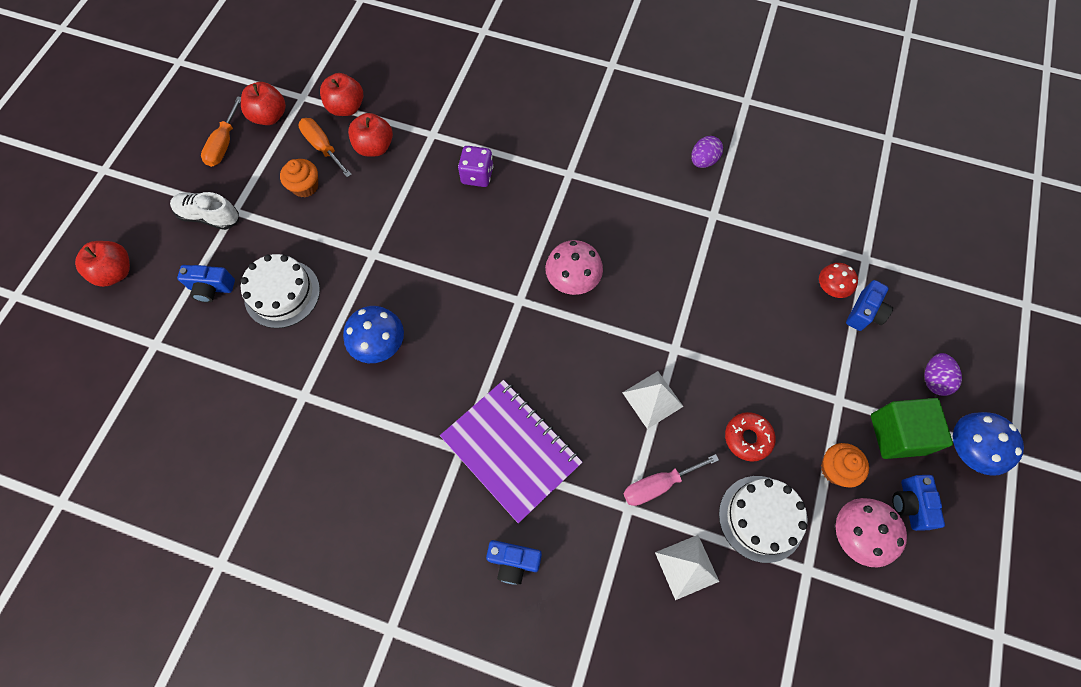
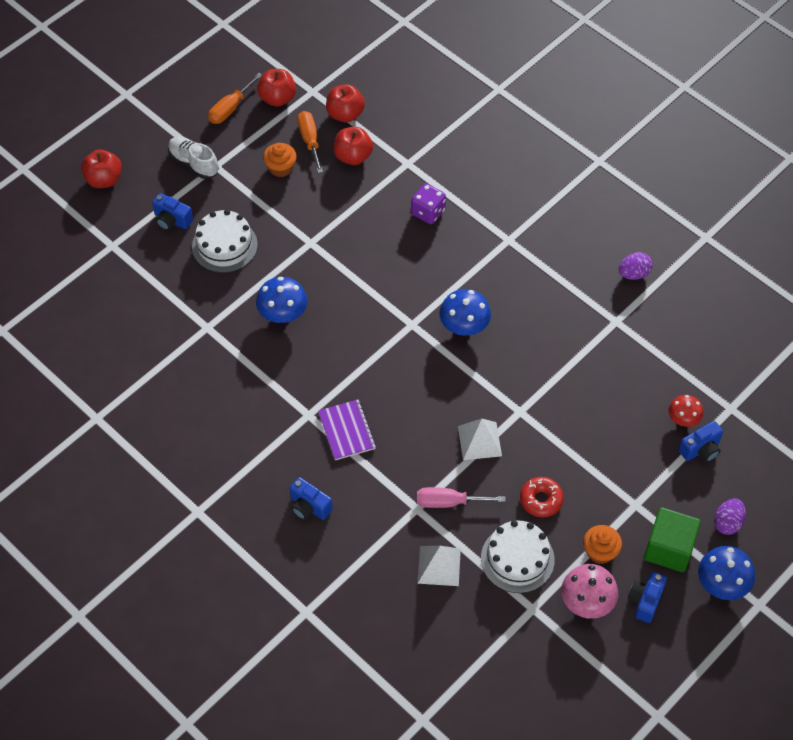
camera: 25 degrees right, 10 degrees down
purple notebook [440,380,583,523] -> purple notebook [318,399,376,460], size x0.58
pink mushroom [545,240,603,295] -> blue mushroom [439,289,491,336]

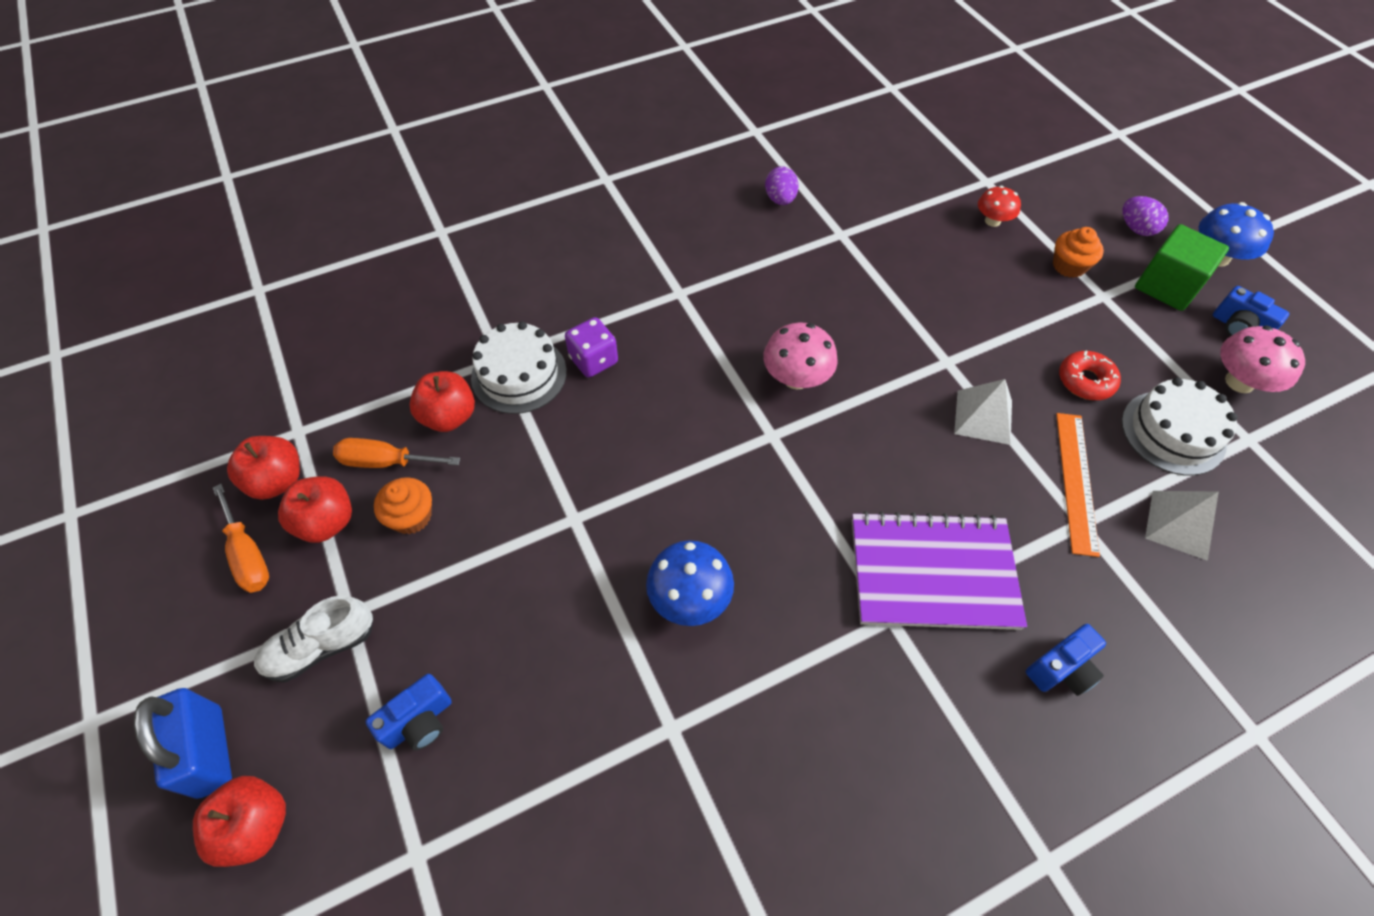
camera: 70 degrees left, 0 degrees up
white cake [192,209,258,273] -> white cake moved to [471,321,567,414]
purple notebook [318,399,376,460] -> purple notebook [852,511,1027,630], size x1.73
red apple [326,84,365,122] -> red apple moved to [278,476,352,543]
pink screwdriver [417,487,506,508] -> orange ruler [1056,413,1100,557]
blue mushroom [439,289,491,336] -> pink mushroom [763,323,838,390]
orange cupcake [583,525,622,564] -> orange cupcake moved to [1053,227,1104,278]
blue camera [679,421,723,462] -> none
none -> blue padlock [134,688,232,799]

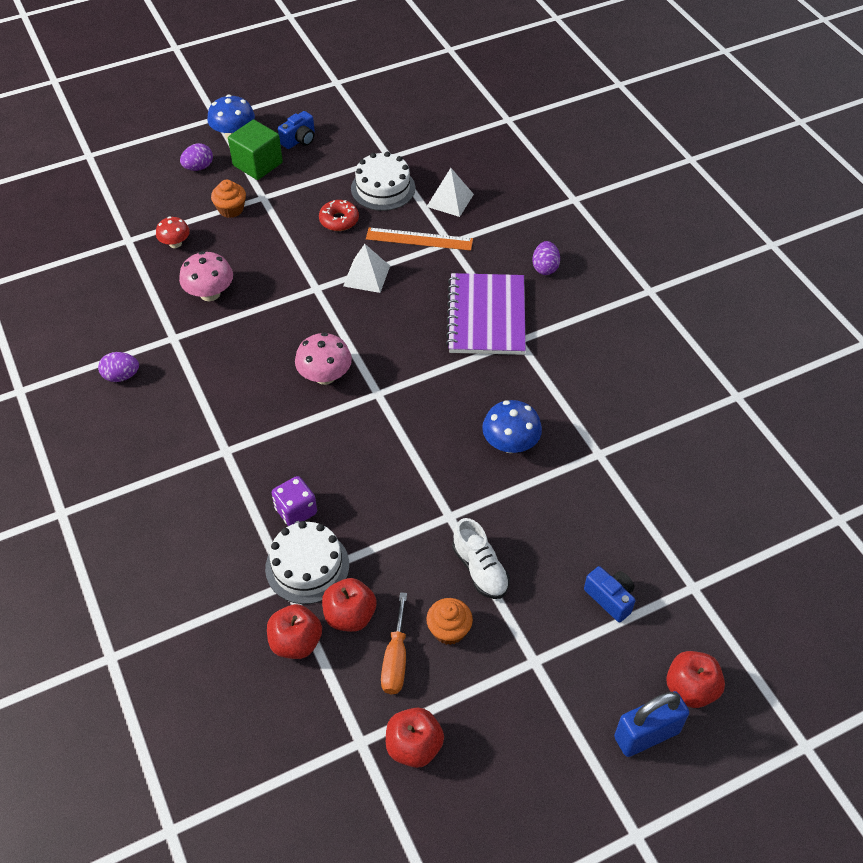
camera: 90 degrees left, 5 degrees down
orange screwdriver [213,484,269,593] -> none
white shoe [254,595,374,682] -> white shoe moved to [452,518,510,599]
red apple [278,476,352,543] -> red apple moved to [267,604,322,659]
blue camera [1026,624,1106,696] -> purple egg [532,241,560,275]
pink mushroom [1220,325,1305,393] -> pink mushroom moved to [179,251,233,301]

